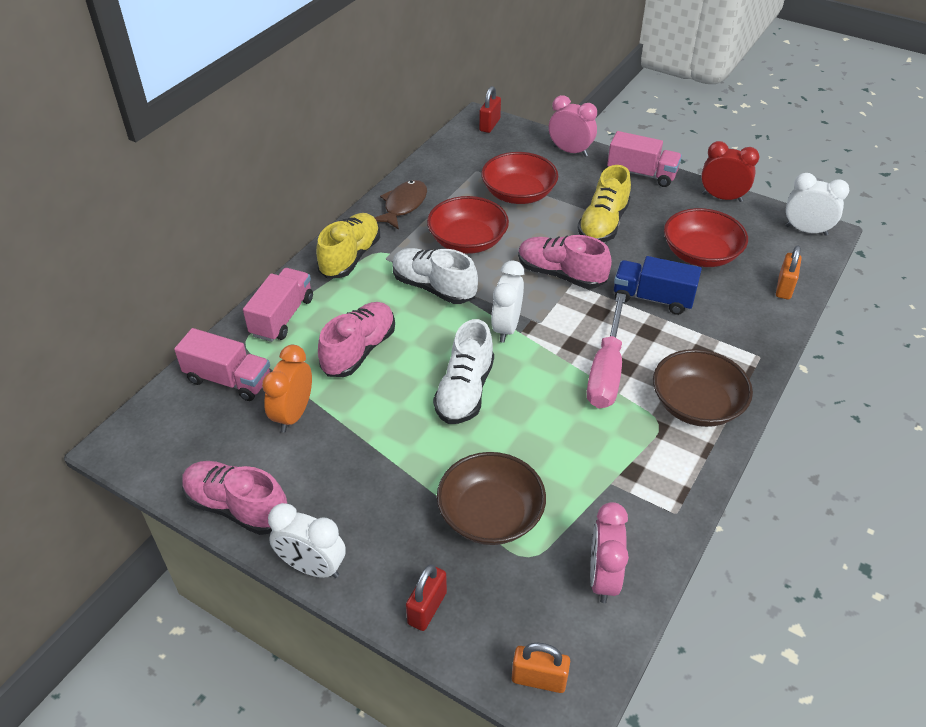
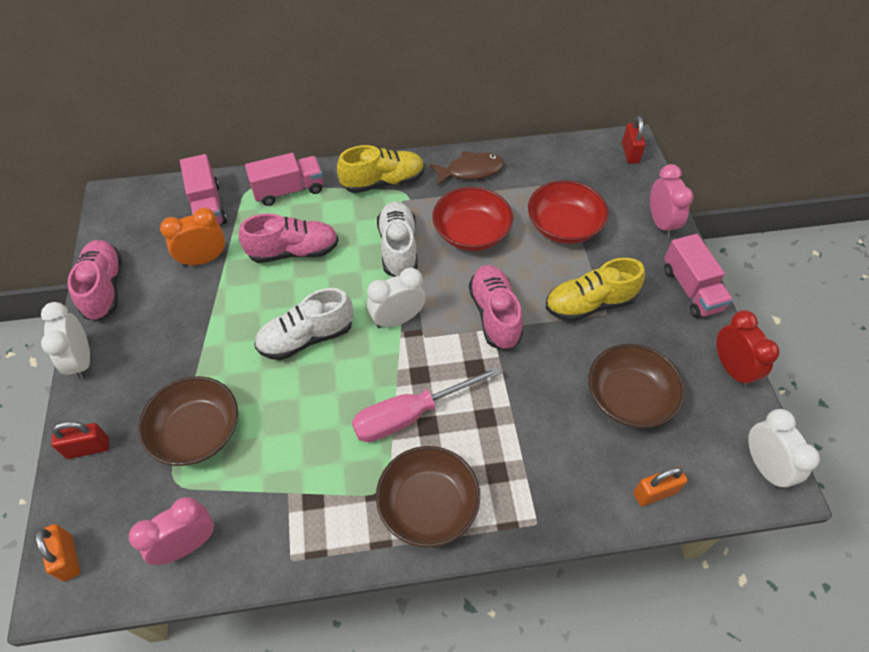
camera: 50 degrees right, 10 degrees up
red padlock [479,86,501,133] -> red padlock turned 75 degrees counterclockwise [622,116,645,164]
blue truck [614,256,702,315] -> none
red bowl [664,208,748,267] -> brown bowl [588,344,685,428]

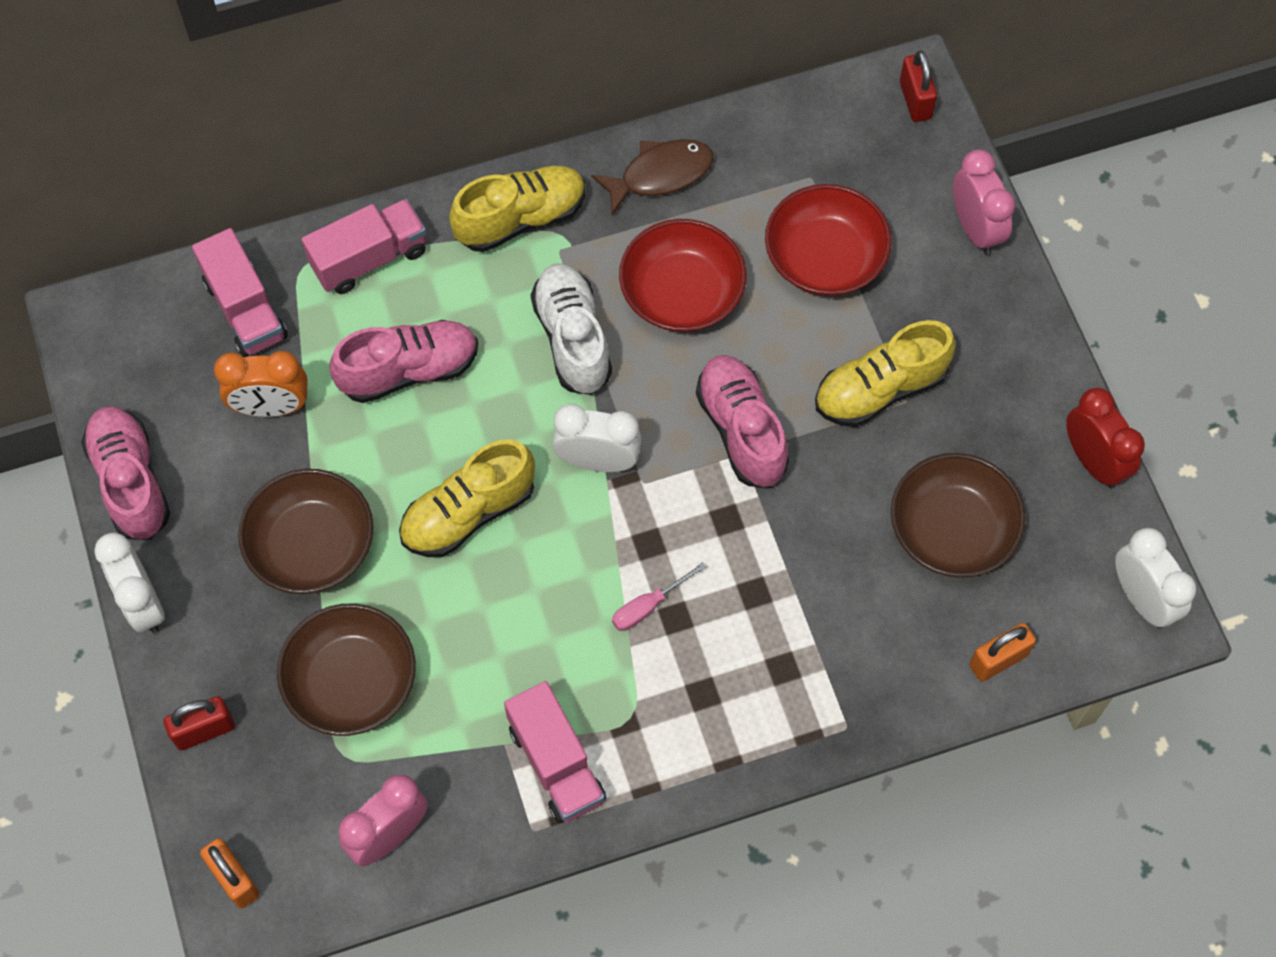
camera: 10 degrees left, 10 degrees up
orange clock [160,208,225,267] -> orange clock turned 150 degrees counterclockwise [214,351,308,417]
white shoe [254,288,353,360] -> yellow shoe [399,439,535,557]
pink screwdriver [352,366,501,442] -> pink screwdriver [612,562,706,631], size x0.49
white clock [367,268,426,328] -> white clock turned 45 degrees clockwise [552,404,642,472]
brown bowl [376,446,480,547] -> brown bowl moved to [238,469,373,594]
pink truck [664,234,733,318] -> pink truck moved to [504,681,606,823]

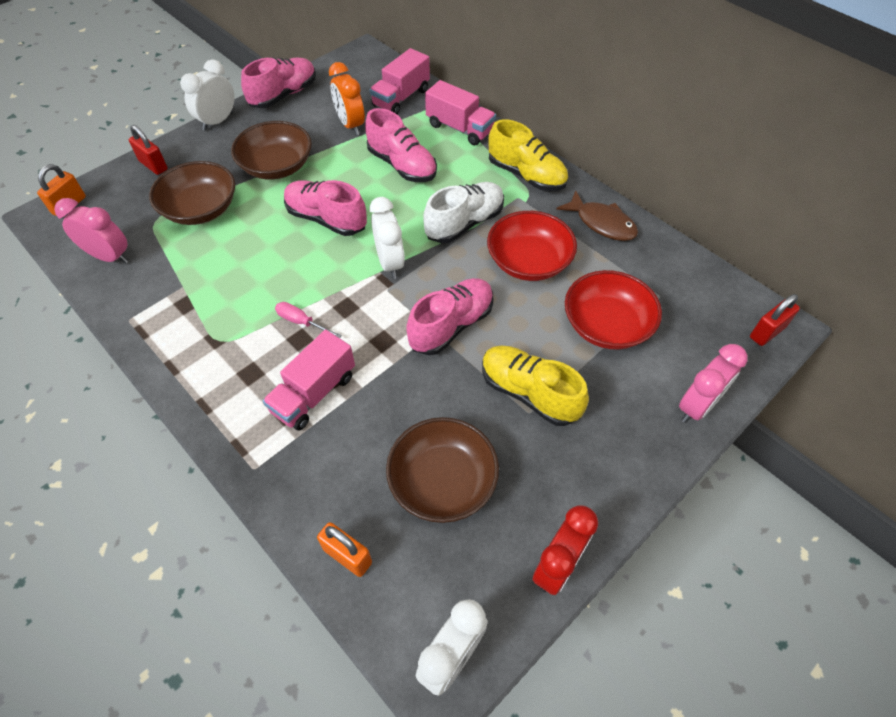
camera: 65 degrees right, 10 degrees down
yellow shoe [399,439,535,557] -> pink shoe [284,180,367,236]
pink truck [504,681,606,823] -> pink truck moved to [263,330,355,430]

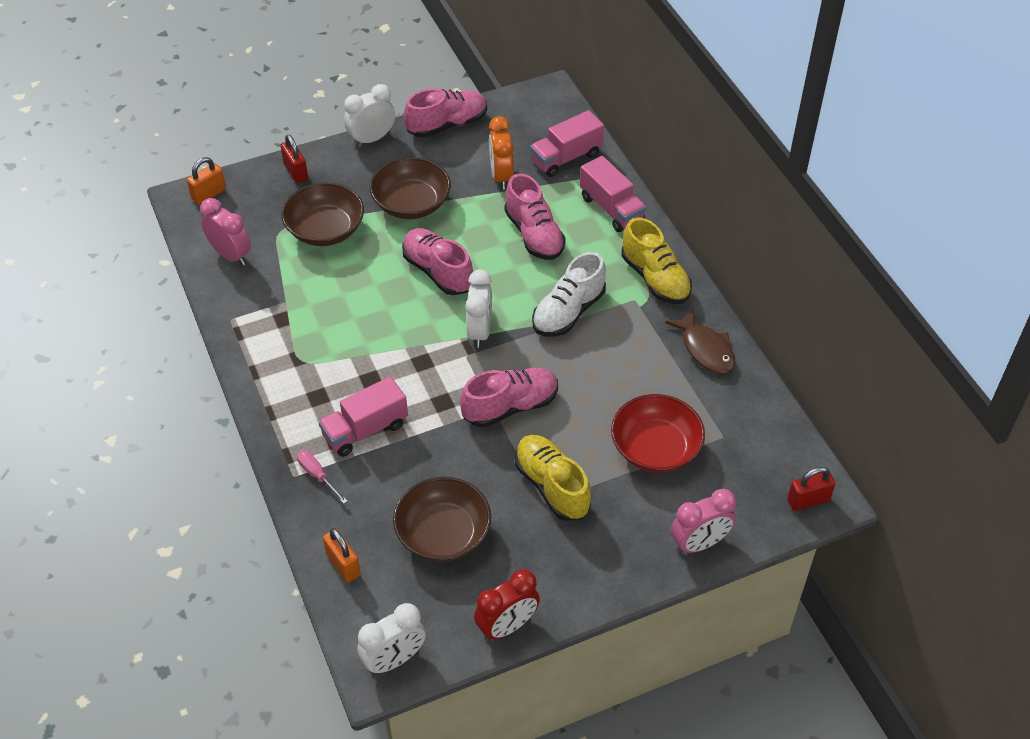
camera: 20 degrees right, 5 degrees down
pink screwdriver [275,302,342,338] -> pink screwdriver moved to [297,450,348,504]
white shoe [423,182,504,243] -> white shoe turned 150 degrees clockwise [532,252,606,336]
red bowl [487,211,577,281] -> none

